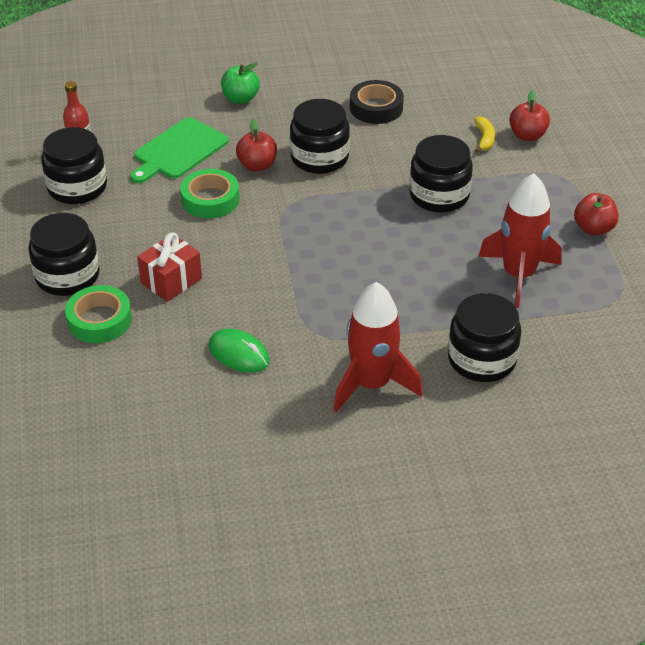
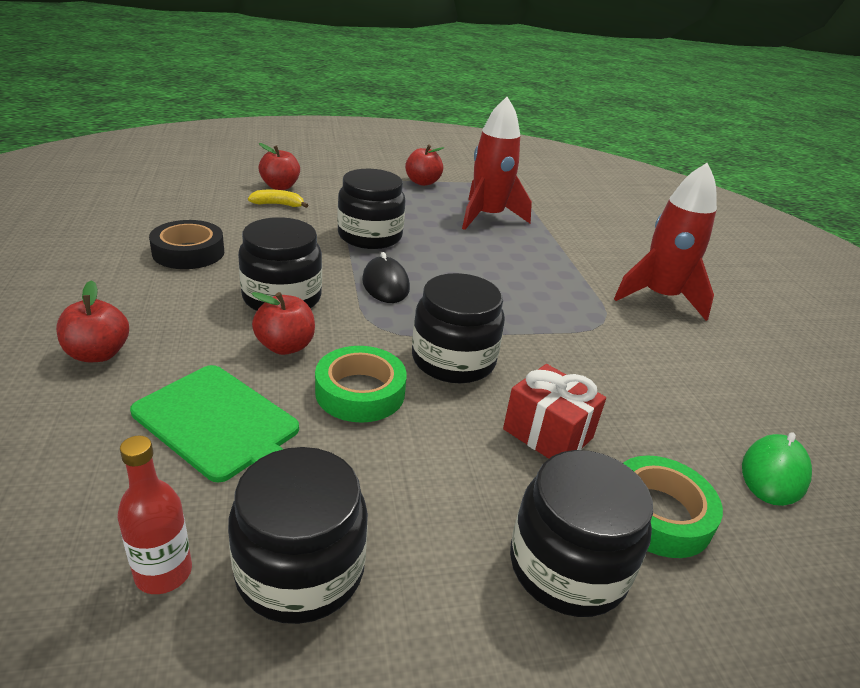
camera: 95 degrees left, 10 degrees down
green mouse [209,329,270,373] -> green mouse moved to [742,432,812,506]
green apple [221,62,260,104] -> red apple [56,281,129,362]
black jar [448,293,522,382] -> black jar moved to [412,273,505,383]
none -> black mouse [362,252,410,303]

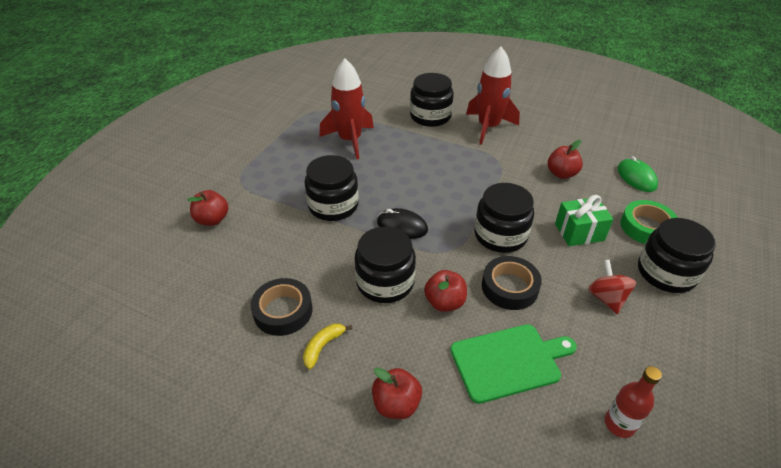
camera: 50 degrees left, 10 degrees up
black jar [228,447,368,624] -> black jar moved to [410,73,454,127]
yellow banana [248,190,308,208] -> yellow banana moved to [303,324,353,369]
green tape [315,346,407,423] -> black tape [482,256,542,310]
red apple [405,144,444,186] -> red apple moved to [548,140,583,179]
red gift [503,364,606,459] -> green gift [555,195,614,246]
none -> red spinning top [588,259,636,314]

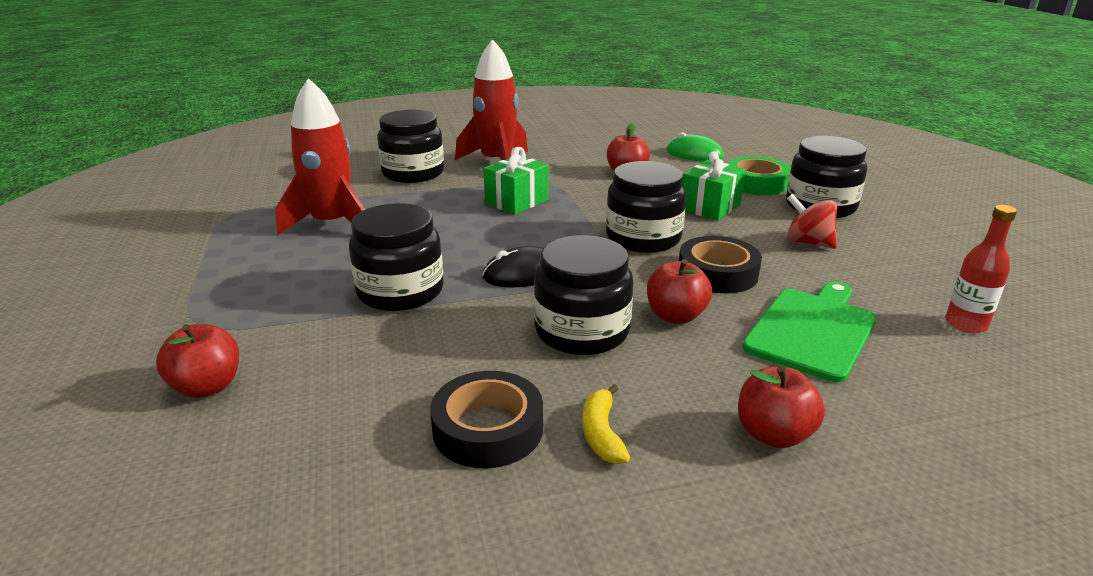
camera: 40 degrees left, 15 degrees down
none -> green gift [483,147,549,215]

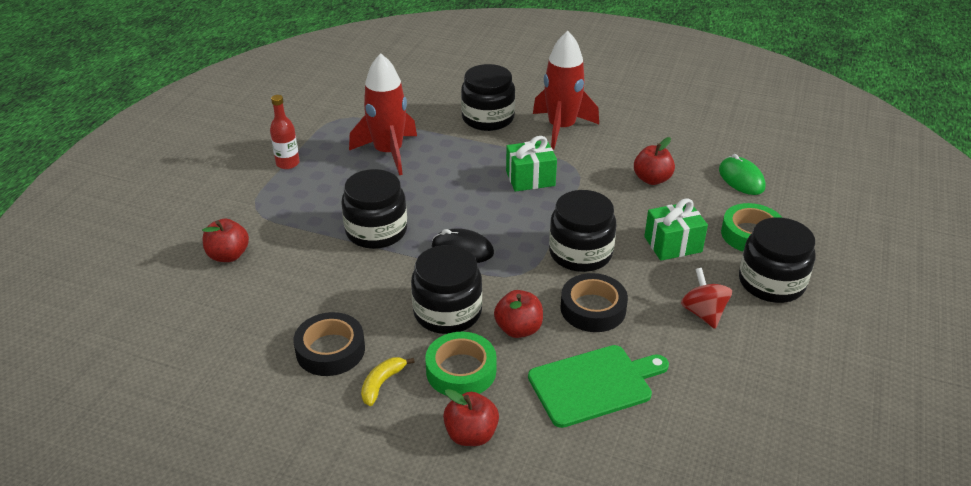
camera: 35 degrees right, 10 degrees up
red bottle [945,205,1017,333] -> red bottle moved to [270,95,300,169]
none -> green tape [425,332,497,396]

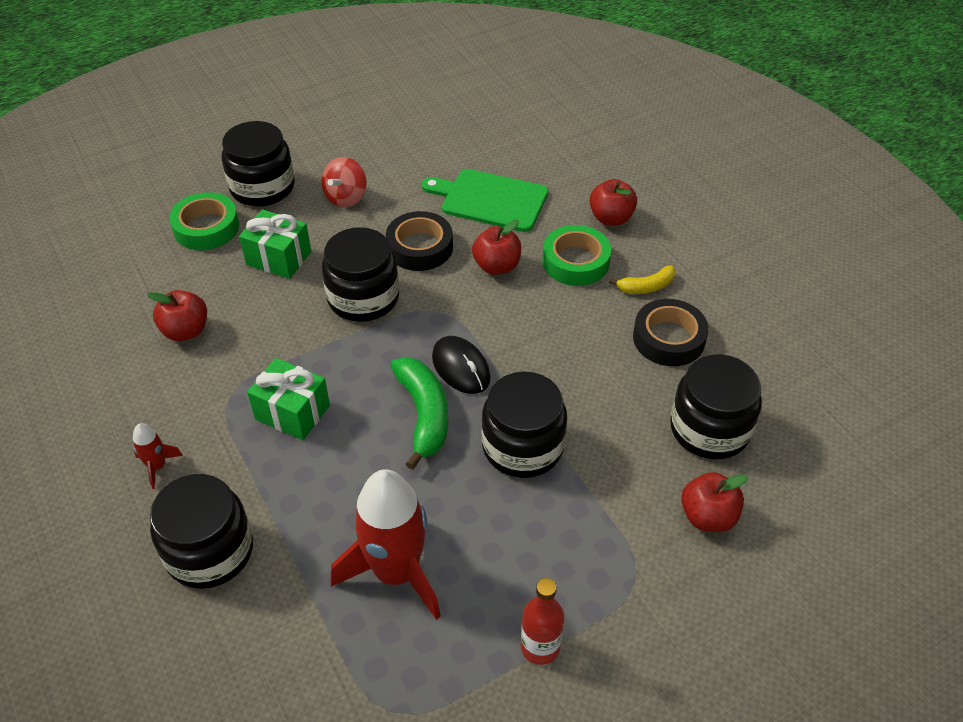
camera: 140 degrees left, 10 degrees up
black jar [411,245,482,334] -> black jar moved to [670,354,762,459]
red rocket [533,31,599,150] -> red rocket [133,423,183,489], size x0.43
green mouse [719,154,765,195] -> none
none -> green banana [391,357,448,470]

